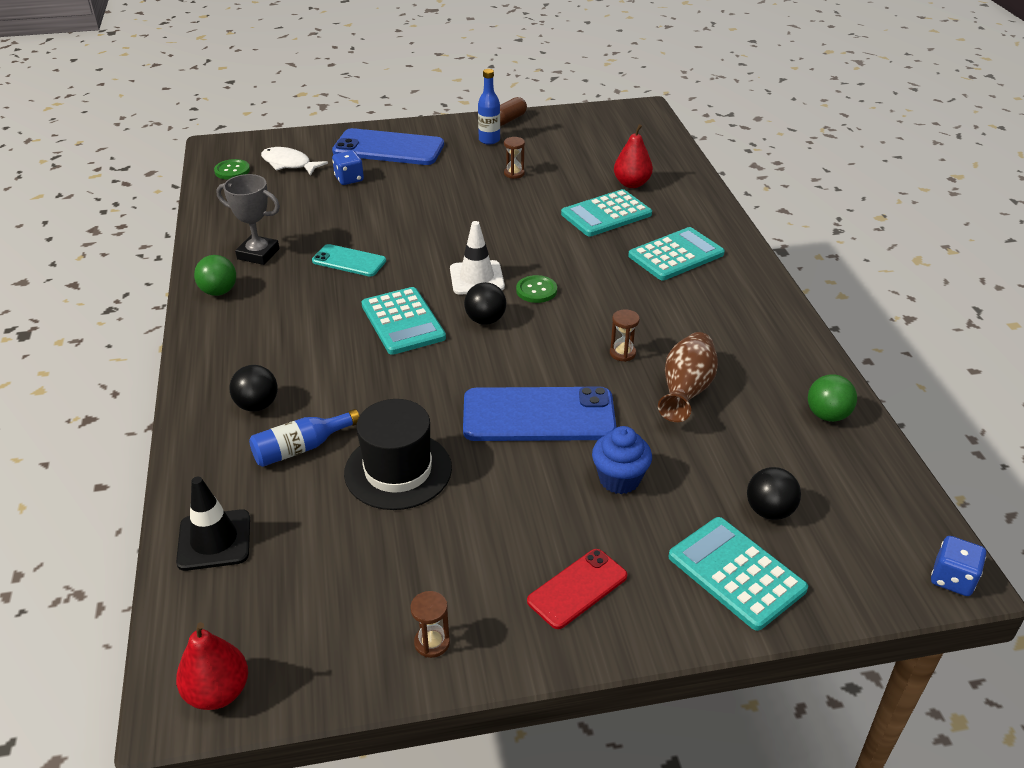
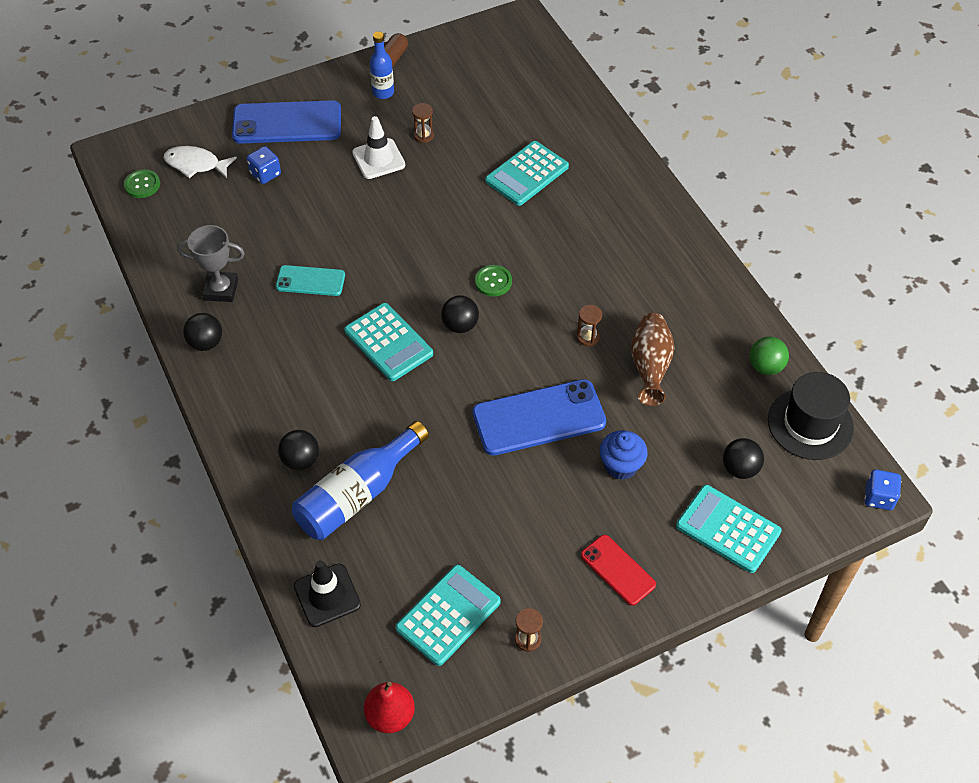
camera: 15 degrees left, 15 degrees up
green ball [194,255,236,296] -> black ball [183,313,222,351]
blue bottle [249,409,359,467] -> blue bottle [292,421,429,540], size x1.70
black hat [344,399,452,510] -> black hat moved to [768,372,854,460]
white traffic cone [450,221,505,295] -> white traffic cone moved to [352,116,405,179]
red phone [527,549,627,629] -> red phone turned 75 degrees counterclockwise [581,535,656,606]
red pear [614,124,653,188] -> none
turquoise calculator [628,227,725,280] -> turquoise calculator moved to [396,565,501,666]

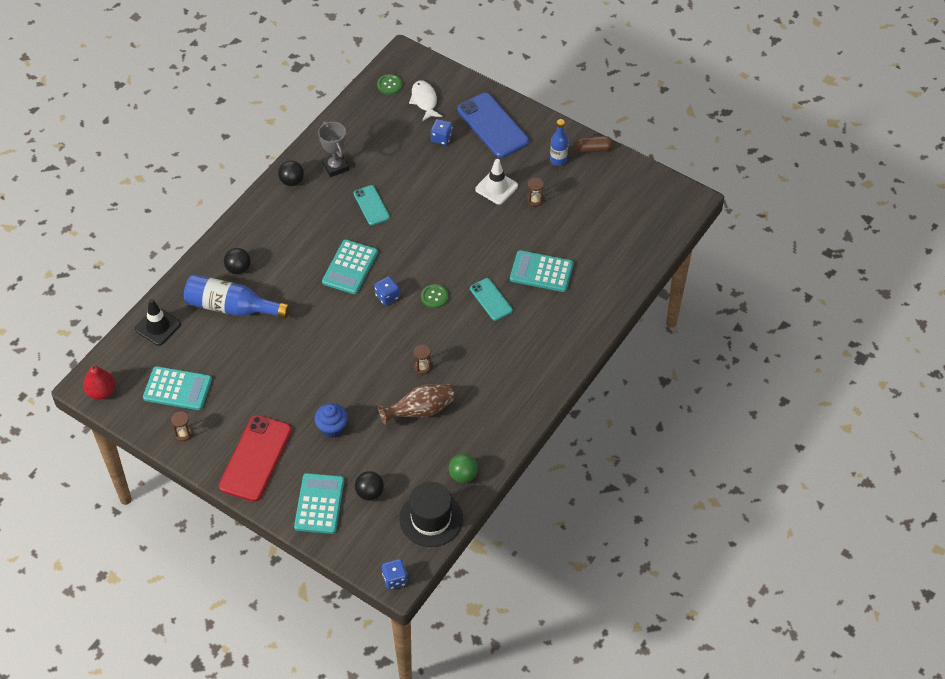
camera: 60 degrees right, 0 degrees up
black ball [441,295,479,333] -> blue dice [374,276,400,306]
blue phone [473,379,606,456] -> none
red phone [581,535,656,606] -> red phone [219,415,292,502], size x1.77
none -> turquoise phone [470,278,513,321]

